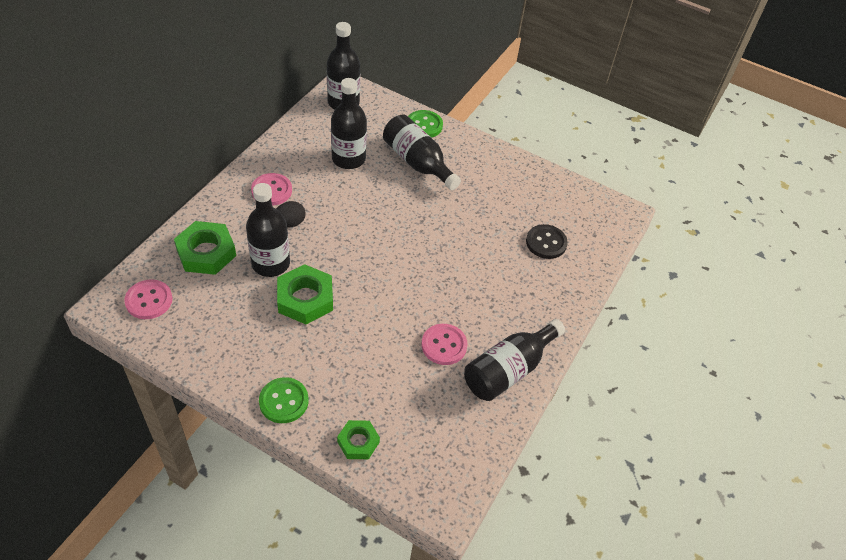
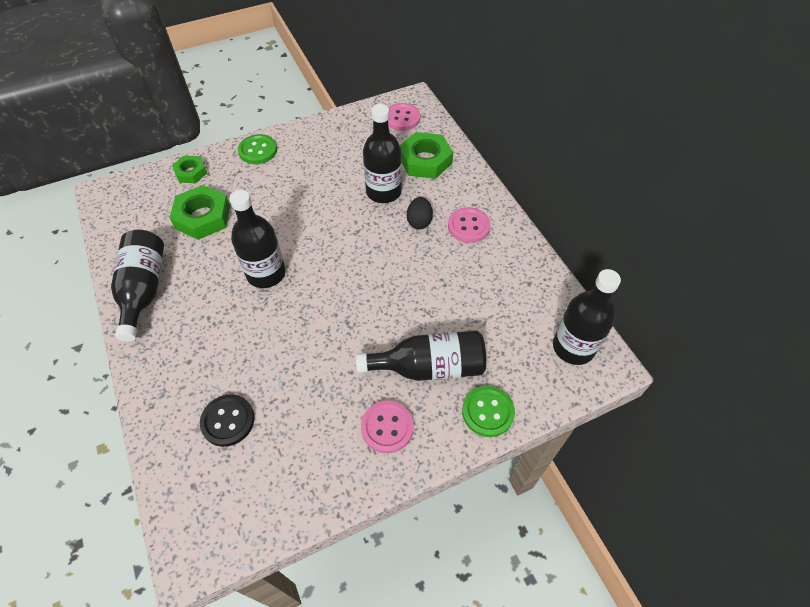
camera: 130 degrees right, 5 degrees up
green nut [277,264,333,324] -> green nut moved to [170,185,230,240]
black bottle [331,78,367,169] -> black bottle moved to [229,190,286,288]
pink button [422,324,468,365] -> pink button moved to [361,401,414,453]

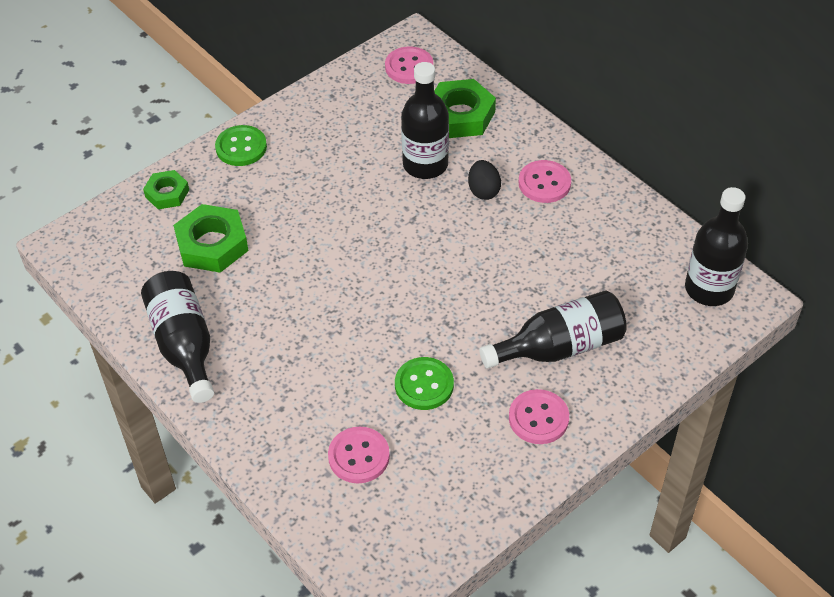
camera: 15 degrees left, 5 degrees down
black button [200,394,255,447] -> pink button [328,427,390,483]
black bottle [229,190,286,288] -> none
green button [462,386,515,437] -> green button moved to [395,357,454,410]

